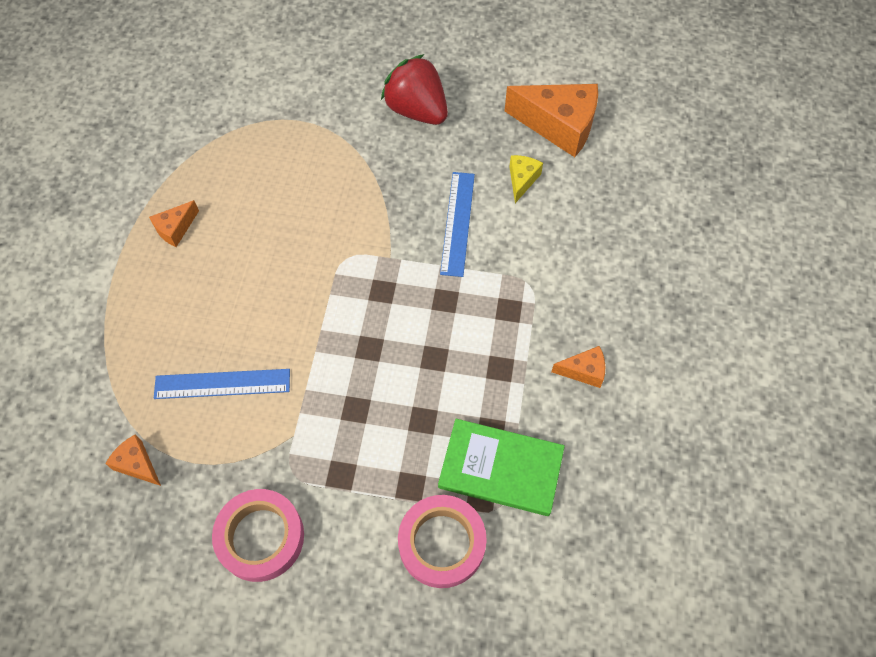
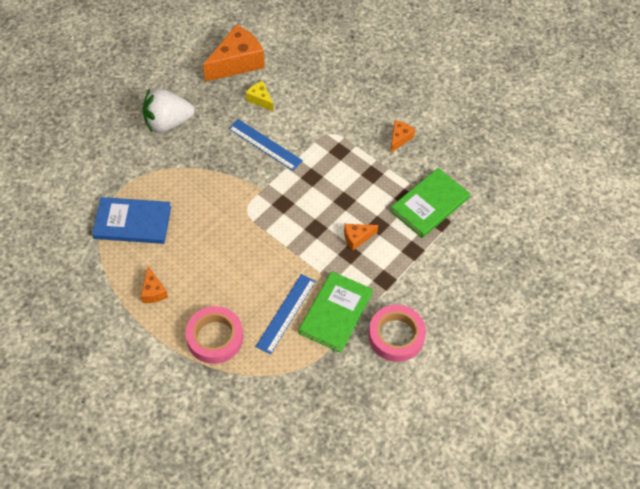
camera: 60 degrees left, 5 degrees down
orange cheese [105,435,161,486] -> orange cheese moved to [344,224,378,251]
red strawberry [381,54,448,125] -> white strawberry [143,88,195,132]
pink tape [398,495,487,588] -> pink tape moved to [186,306,243,364]
none -> blue book [92,197,171,244]
none -> green book [298,271,373,353]

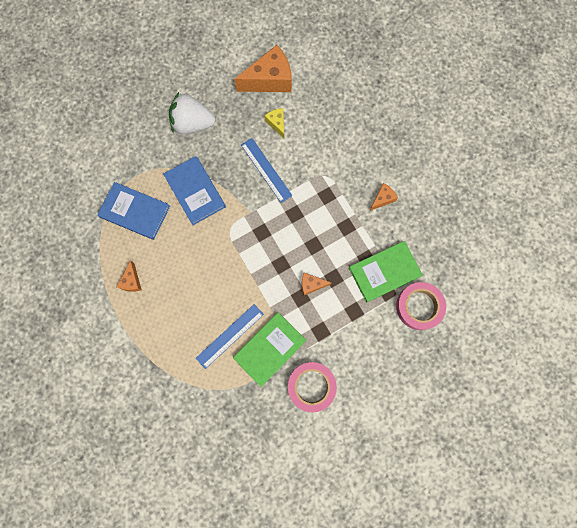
camera: 20 degrees right, 20 degrees up
pink tape [186,306,243,364] -> pink tape moved to [396,282,446,330]
none -> blue book [163,156,226,225]

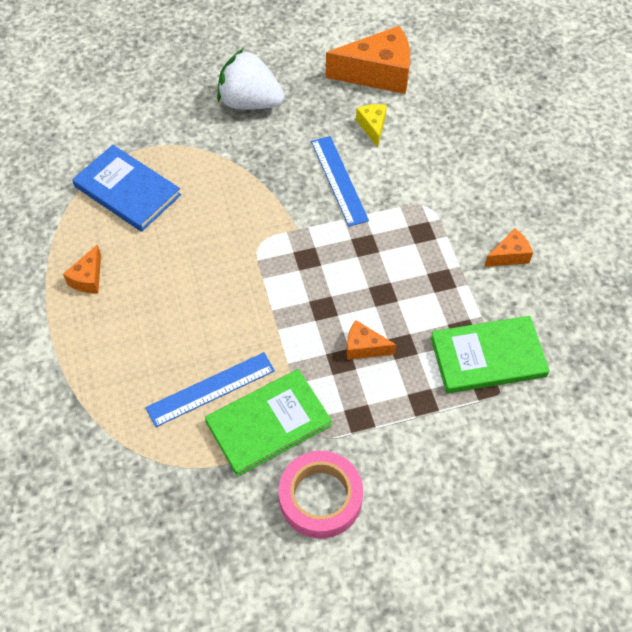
camera: 15 degrees right, 20 degrees down
blue book [163,156,226,225] -> none
pink tape [396,282,446,330] -> none

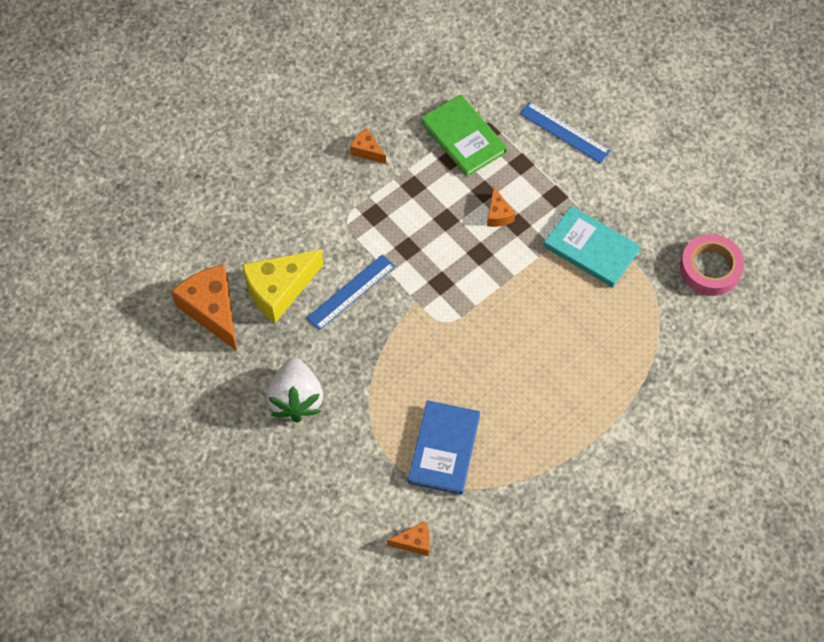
camera: 115 degrees left, 5 degrees up
orange cheese [63,244,101,294] -> orange cheese moved to [387,521,430,556]
blue ruler [145,352,275,427] -> blue ruler moved to [519,102,611,163]
green book [205,369,332,477] -> turquoise book [544,206,641,287]
pink tape [279,451,363,539] -> pink tape moved to [680,234,744,296]
yellow cheese [356,104,387,147] -> yellow cheese [242,249,323,323], size x2.04

